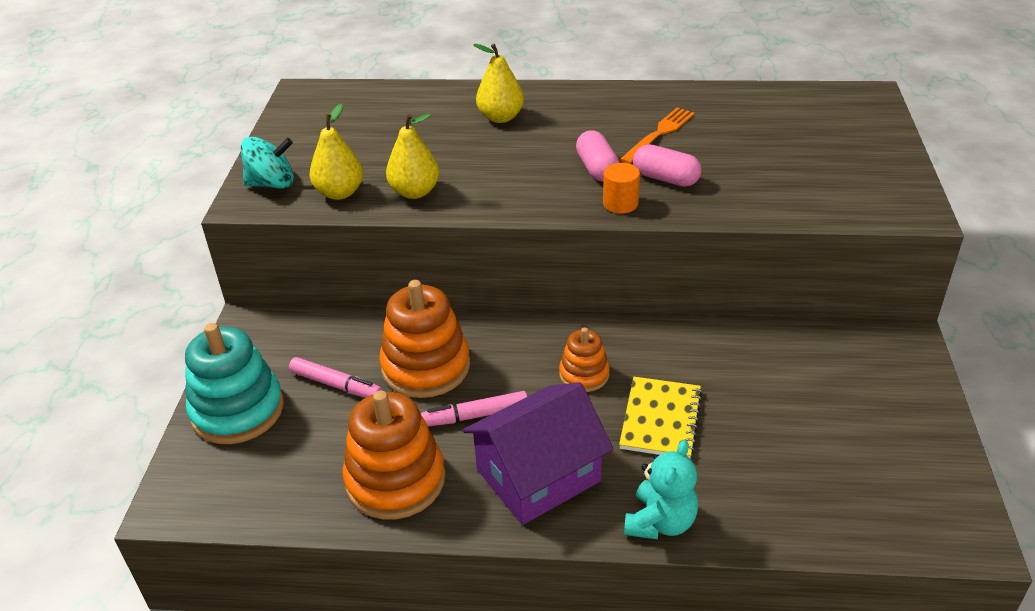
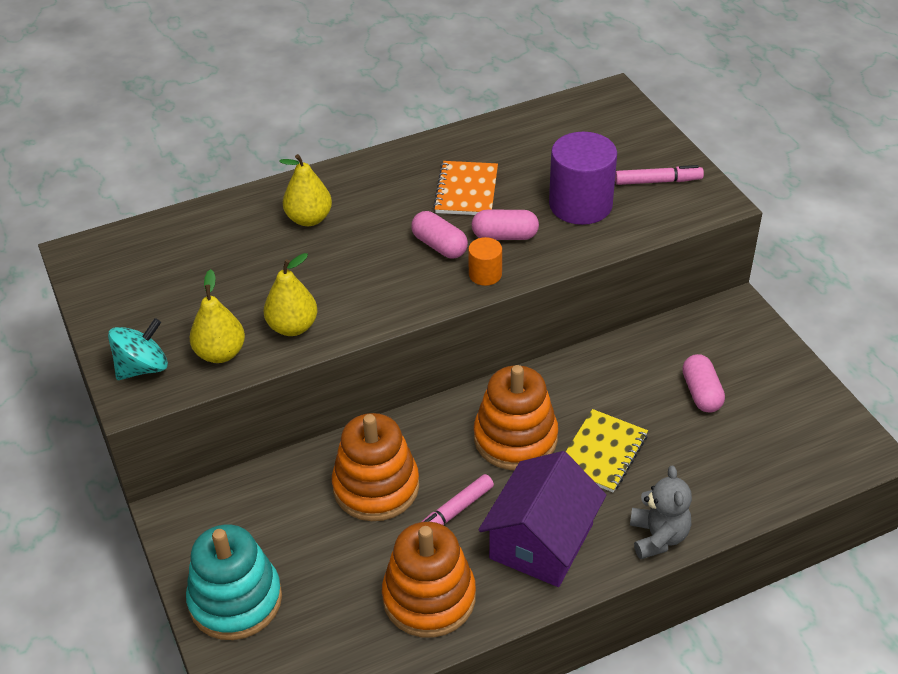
camera: 30 degrees left, 5 degrees up
pink marker [289,357,382,398] -> pink marker moved to [615,165,704,185]
orange stacking toy [559,327,610,392] -> orange stacking toy [474,365,558,470], size x1.81
yellow notebook [619,377,703,458] -> yellow notebook turned 45 degrees clockwise [566,409,648,492]
orange fork [620,107,695,164] -> orange notebook [433,161,498,215]
turquoise teddy bear [624,440,698,540] -> grey teddy bear [630,466,692,559]
none -> purple cylinder [549,132,617,225]
none -> pink capsule [682,354,725,412]

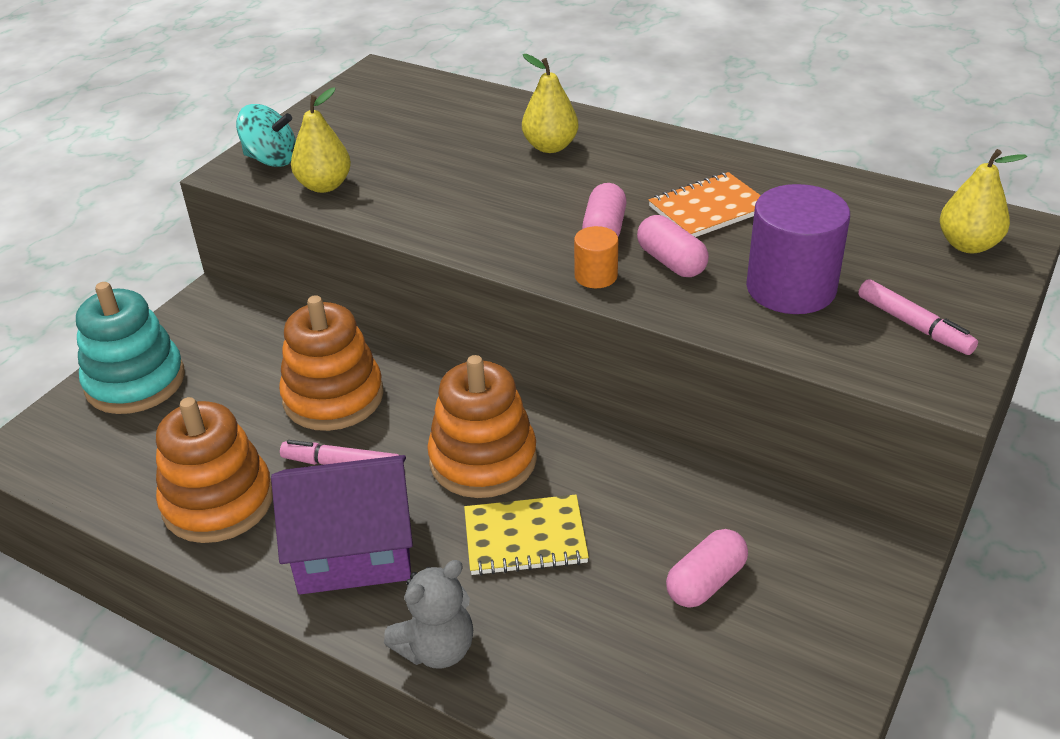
camera: 55 degrees right, 5 degrees down
yellow pear [264,253,317,336] -> yellow pear moved to [940,149,1027,253]

